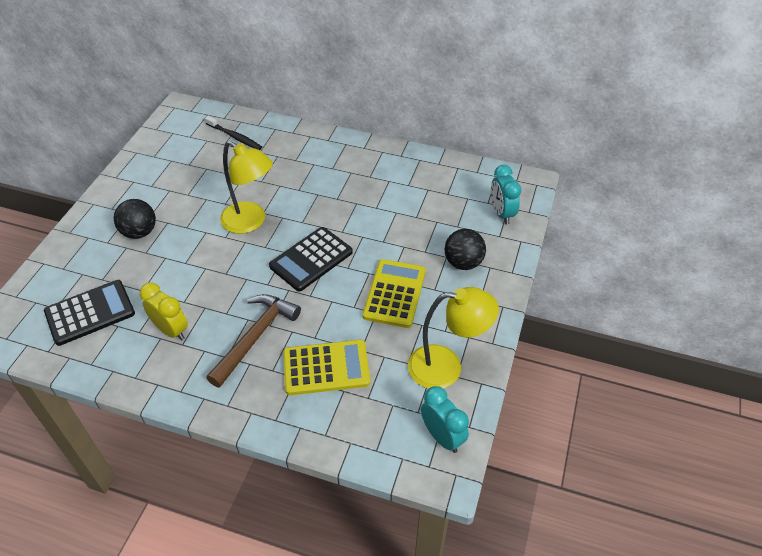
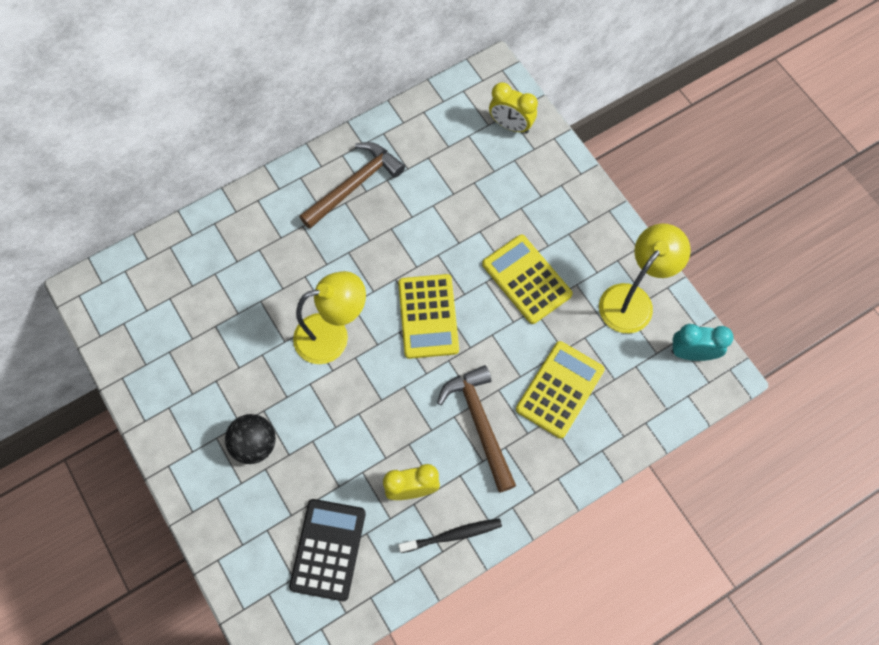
camera: 50 degrees left, 20 degrees up
black toothbrush [205,116,262,150] -> black toothbrush moved to [398,518,502,553]
black calculator [269,227,353,292] -> yellow calculator [398,274,459,359]
black ball [445,229,486,270] -> none
turquoise clock [491,165,521,224] -> yellow clock [489,82,538,133]
none -> brown hammer [299,142,405,229]

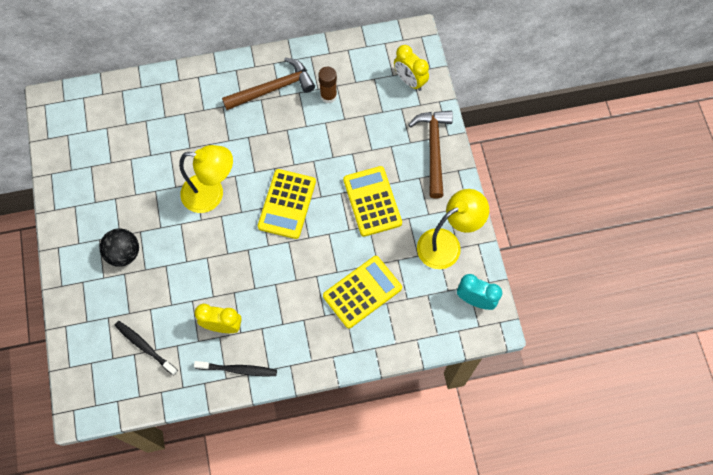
camera: 20 degrees right, 0 degrees up
black calculator [289,499,366,601] -> black toothbrush [114,321,178,376]
brown hammer [437,365,516,492] -> brown hammer moved to [409,111,453,198]
none -> brown glue stick [318,66,337,103]

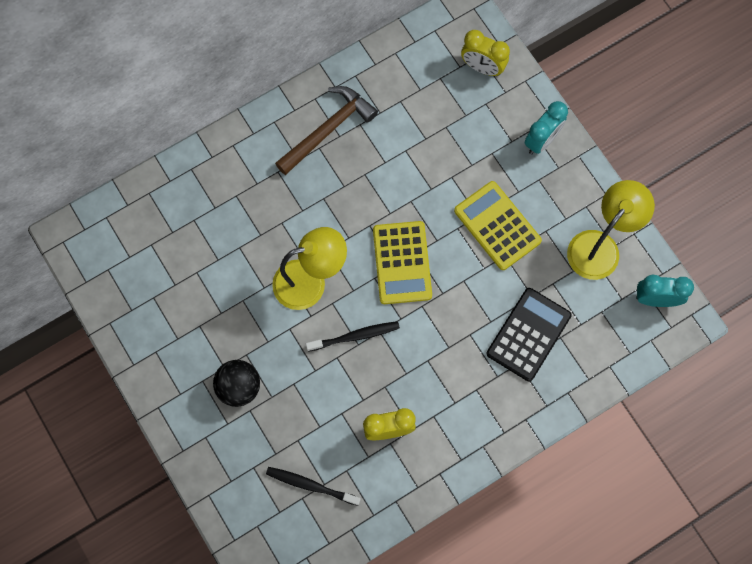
camera: 20 degrees left, 5 degrees up
black toothbrush [194,361,277,376] -> black toothbrush moved to [306,321,400,352]
brown glue stick [318,66,337,103] -> none
yellow calculator [323,256,402,329] -> black calculator [487,288,572,382]
brown hammer [409,111,453,198] -> turquoise clock [525,101,568,154]

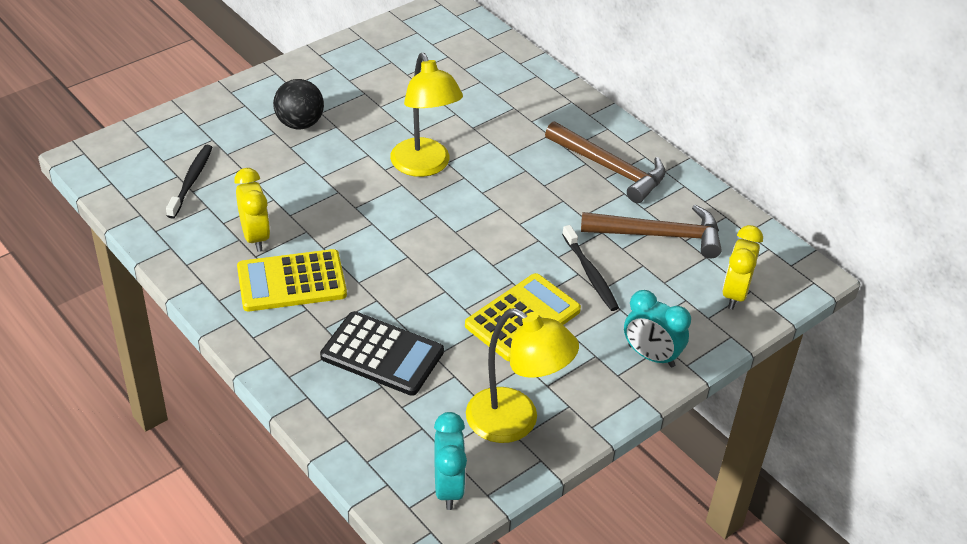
camera: 80 degrees right, 30 degrees down
black toothbrush [306,321,400,352] -> black toothbrush moved to [562,225,619,311]
yellow calculator [373,221,432,304] -> yellow calculator moved to [237,249,347,311]
none -> brown hammer [581,205,722,258]

